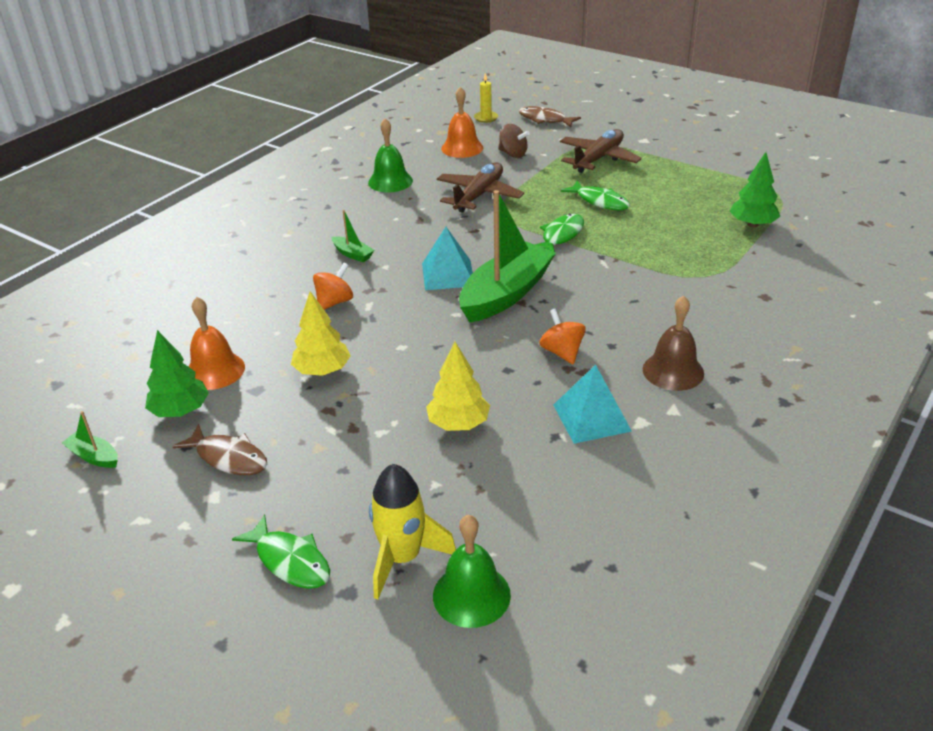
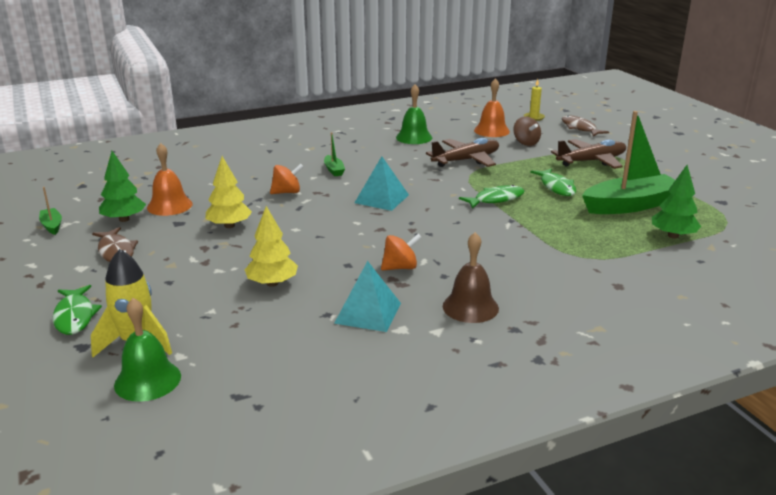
camera: 30 degrees right, 10 degrees down
green boat [459,190,556,322] -> green boat moved to [582,111,675,214]
orange spinning top [539,309,586,364] -> orange spinning top turned 60 degrees clockwise [381,234,422,270]

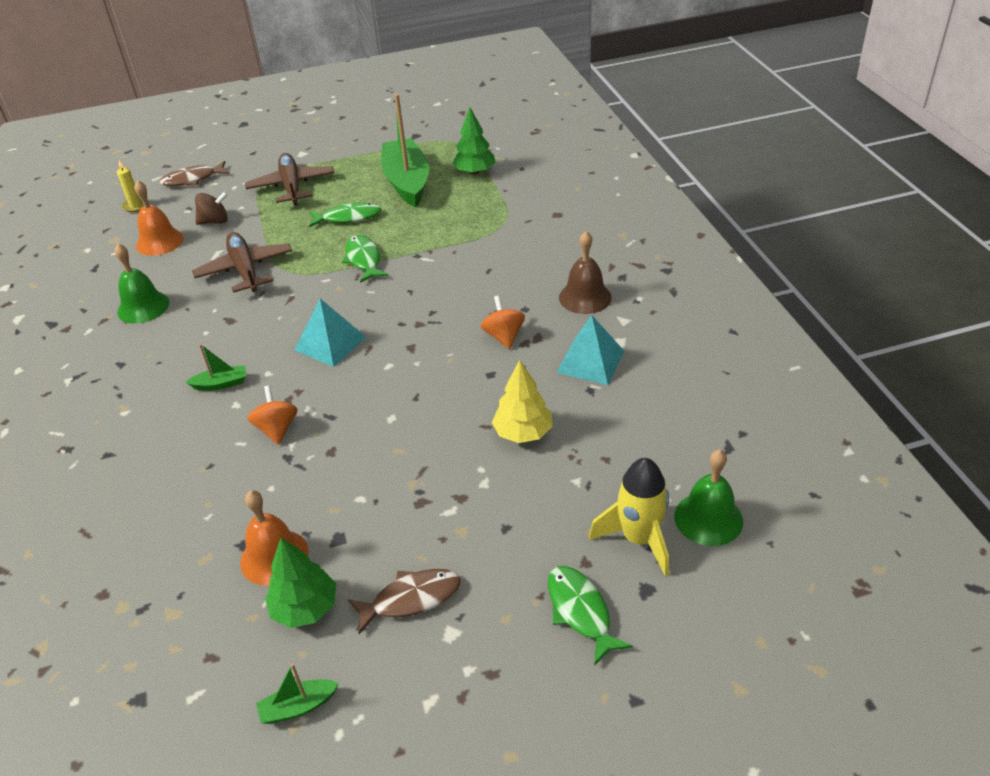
camera: 80 degrees left, 15 degrees up
green fish [53,285,102,335] -> green fish turned 105 degrees counterclockwise [548,566,633,666]
yellow tree [205,156,252,228] -> none

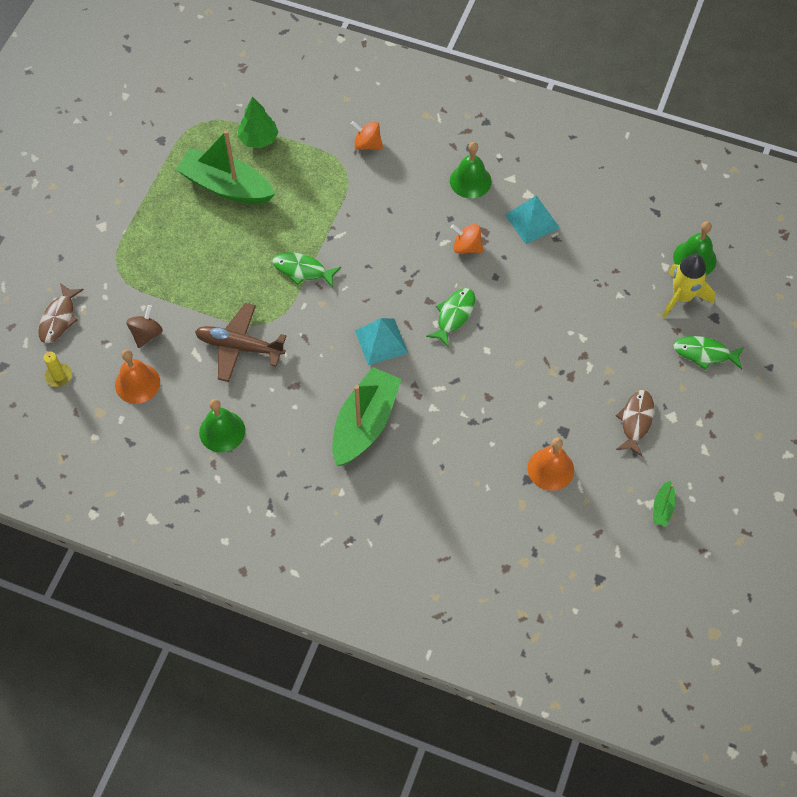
camera: 55 degrees left, 20 degrees up
green boat [186,344,246,391] -> green boat [332,367,401,466], size x2.34
brown plane [245,153,334,205] -> none
orange spinning top [247,385,298,445] -> orange spinning top moved to [351,121,383,150]
green tree [265,538,337,628] -> none
green fish [309,202,381,227] -> green fish moved to [426,288,475,348]
yellow tree [492,360,553,443] -> none
brown bell [559,231,612,314] -> green bell [450,142,492,198]

